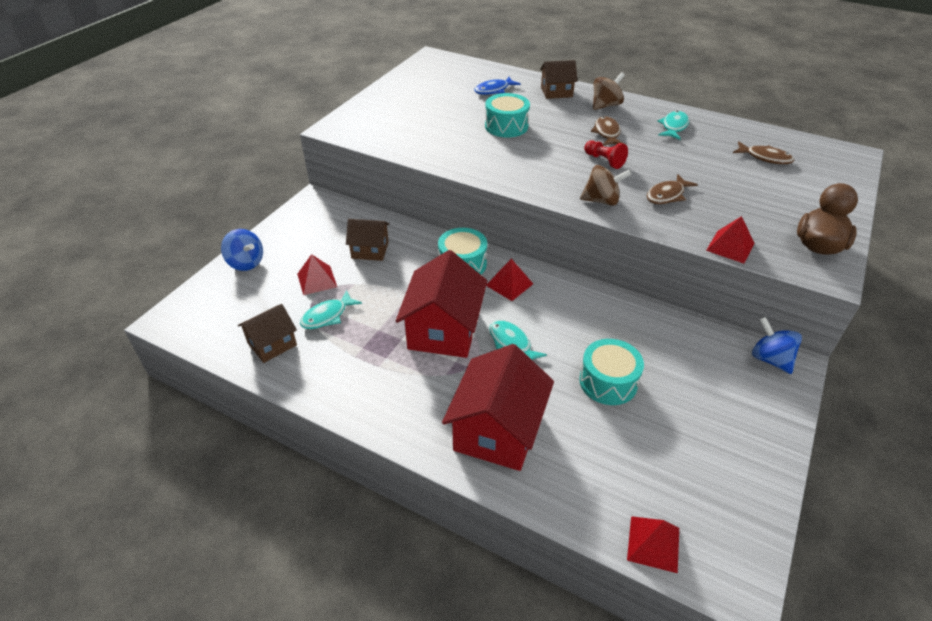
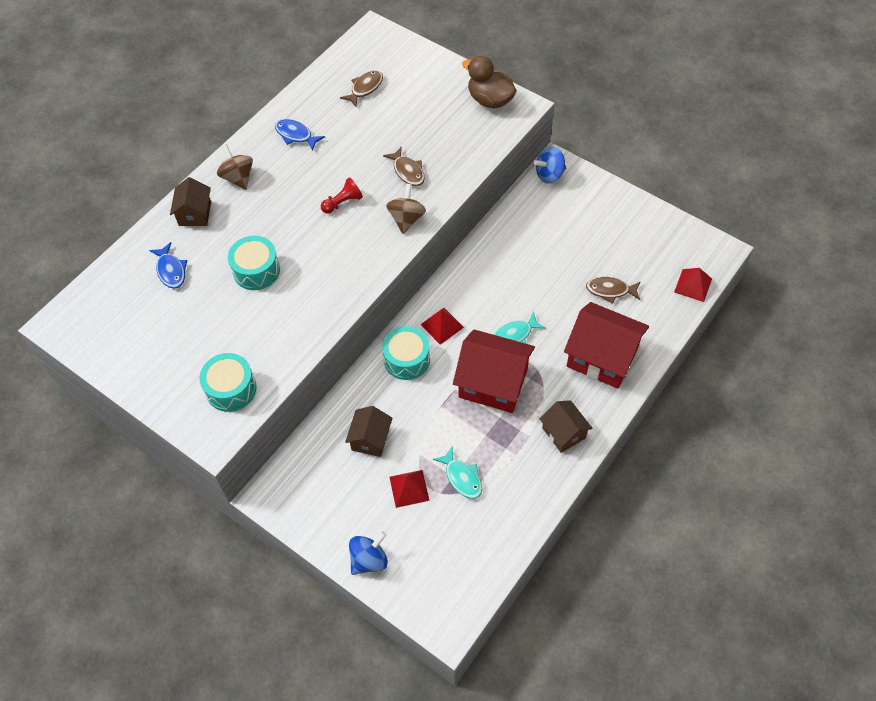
camera: 80 degrees left, 15 degrees up
brown house [238,304,297,363] -> brown house moved to [539,400,593,453]
turquoise drum [579,339,644,405] -> turquoise drum moved to [199,353,256,412]
brown fish [591,116,624,146] -> brown fish moved to [586,277,641,304]
turquoise fish [657,111,689,140] -> blue fish [275,119,325,151]
red pyramid [706,216,754,264] -> none

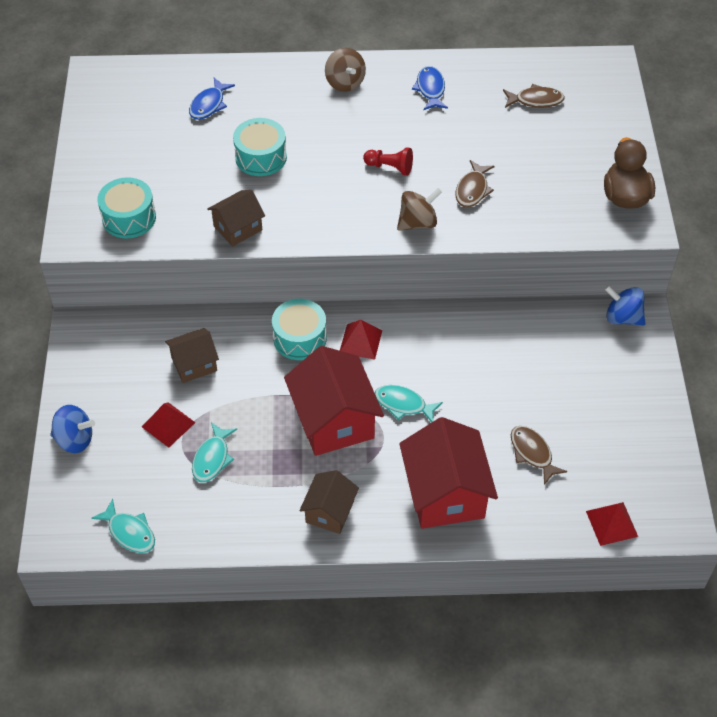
camera: 50 degrees right, 5 degrees down
brown house [170,177,211,226] -> brown house moved to [207,190,265,247]
brown spinning top [217,144,253,190] -> brown spinning top turned 135 degrees clockwise [325,48,366,92]
none -> turquoise fish [91,499,155,553]

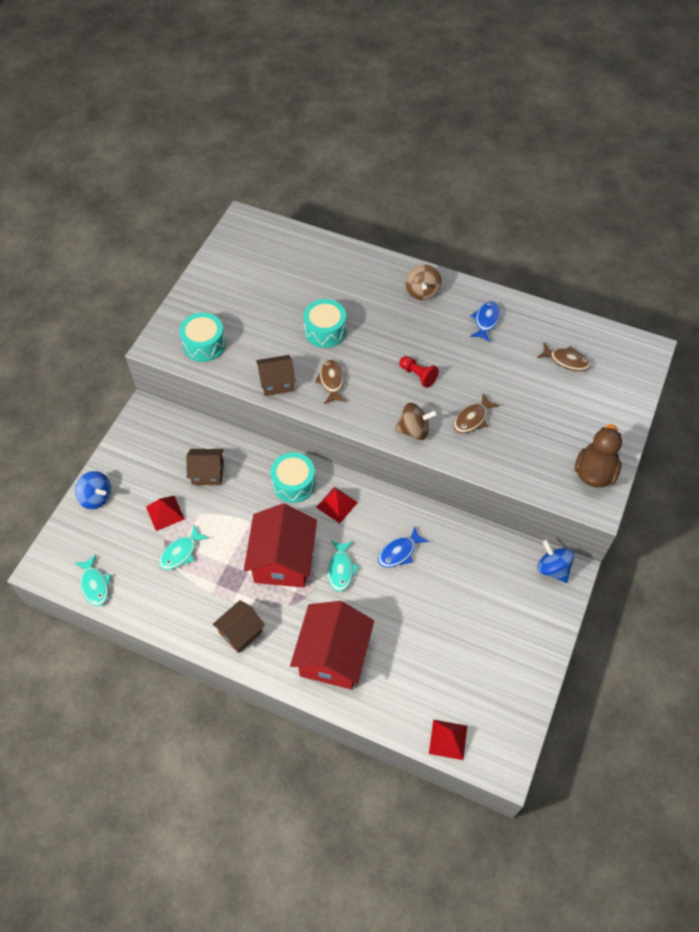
camera: 25 degrees right, 5 degrees up
blue fish [189,78,235,120] -> blue fish moved to [378,526,429,568]
turquoise fish [375,385,443,422] -> turquoise fish turned 135 degrees counterclockwise [327,540,359,592]
brown fish [511,426,568,485] -> brown fish moved to [315,359,346,404]

